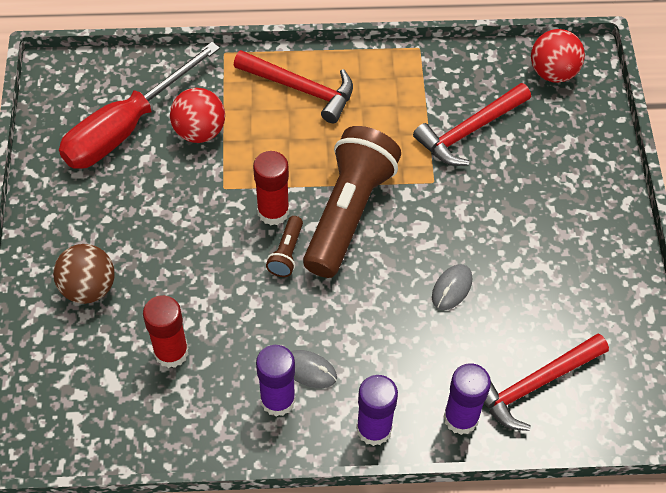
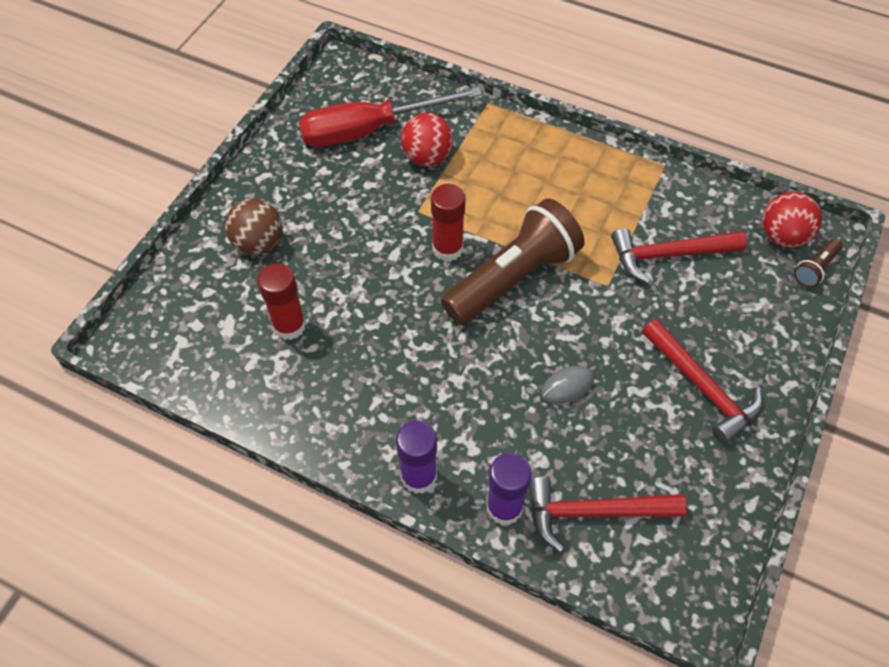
camera: 30 degrees right, 0 degrees up
red hammer [234,50,353,123] -> red hammer moved to [642,319,763,445]
purple glue stick [256,345,296,417] -> none
brown flashlight [266,216,303,277] -> brown flashlight moved to [794,238,843,287]
grey mouse [291,350,337,388] -> none

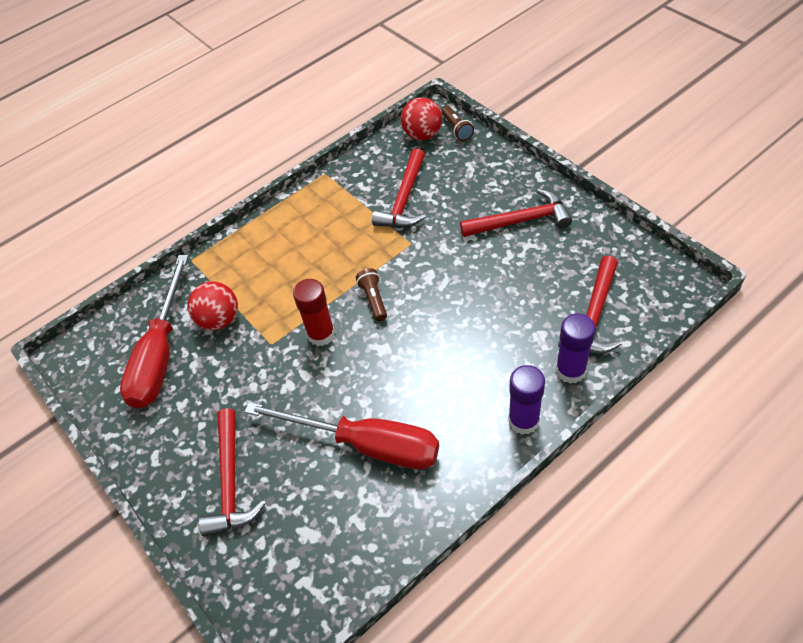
camera: 60 degrees left, 5 degrees down
brown ball [225,199,282,255] -> red hammer [199,408,266,536]
red glue stick [257,263,306,340] -> none
brown flashlight [441,198,585,325] -> brown flashlight [356,268,387,321], size x0.42
grey mouse [541,366,594,404] -> none
none -> red screwdriver [245,402,439,469]

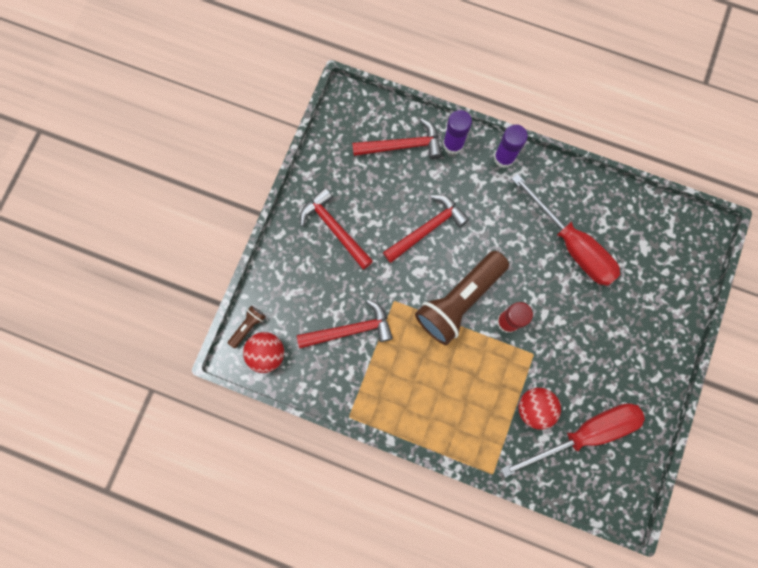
camera: 125 degrees left, 25 degrees up
red hammer [199,408,266,536] -> red hammer moved to [383,195,469,263]
red screwdriver [245,402,439,469] -> red screwdriver turned 150 degrees clockwise [512,174,620,286]
brown flashlight [356,268,387,321] -> brown flashlight [415,251,509,345], size x2.37

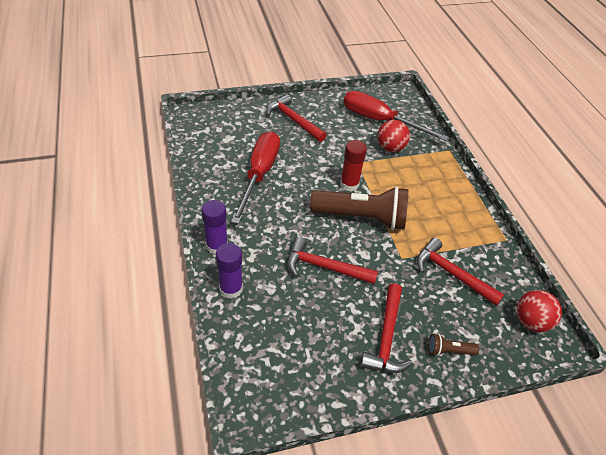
camera: 130 degrees left, 30 degrees down
brown flashlight [228,306,266,348] -> brown flashlight moved to [428,334,479,356]
red hammer [352,118,442,159] -> red hammer moved to [267,94,327,142]

